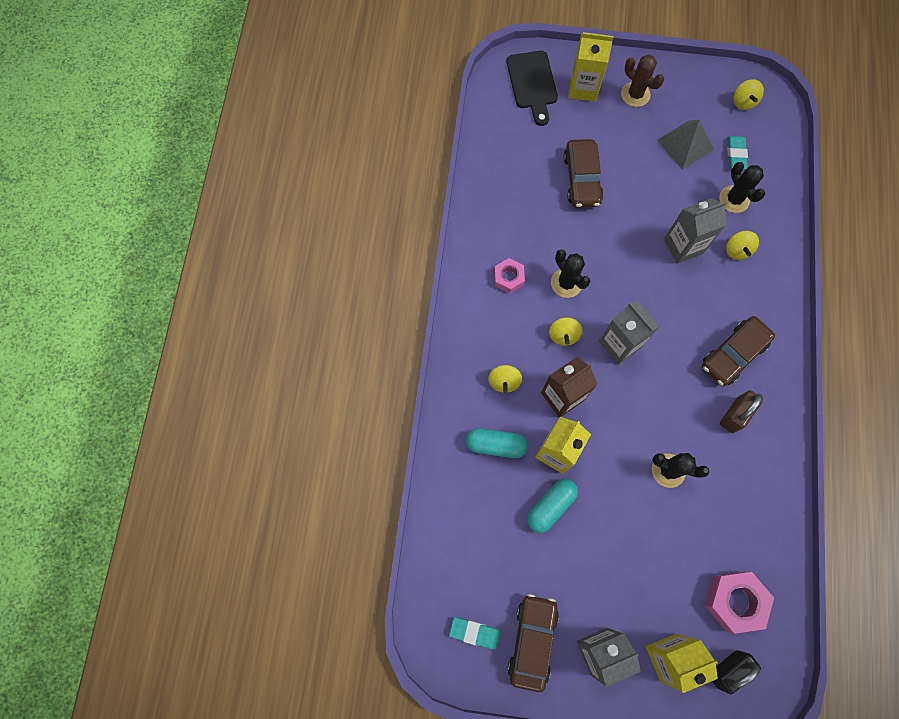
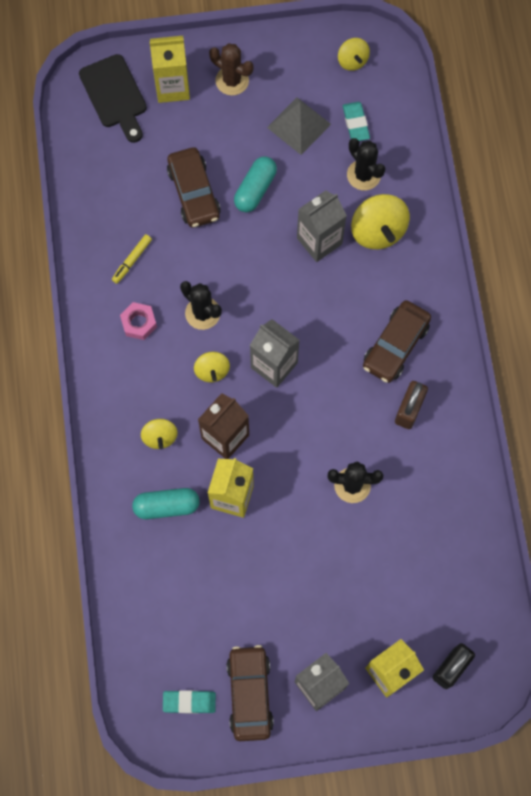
camera: 15 degrees left, 0 degrees up
turquoise capsule [527,479,578,533] -> turquoise capsule moved to [234,156,277,212]
pink nut [705,572,774,634] -> none
yellow spinning top [726,231,759,260] -> yellow spinning top [351,194,410,249], size x1.72
none -> yellow marker [112,234,152,284]

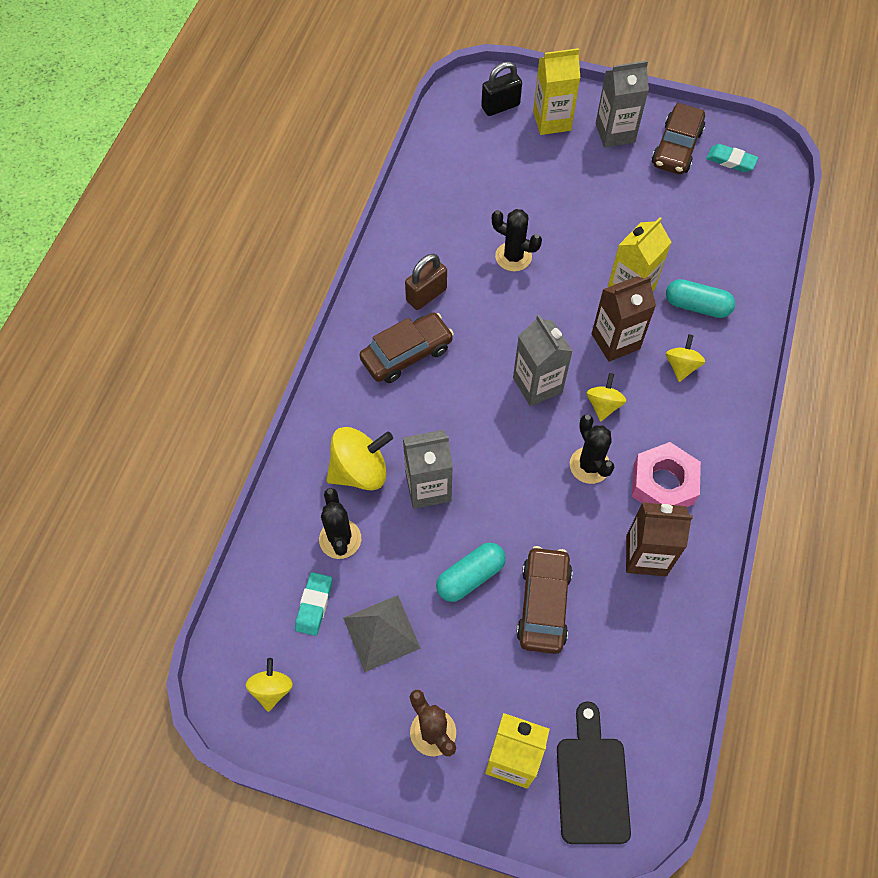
camera: 155 degrees left, 10 degrees down
yellow marker [112,234,152,284] -> brown carton [626,502,693,576]
pink nut [120,302,157,340] -> pink nut [632,442,701,507], size x1.64
yellow spinning top [351,194,410,249] -> yellow spinning top turned 60 degrees clockwise [326,427,393,490]

